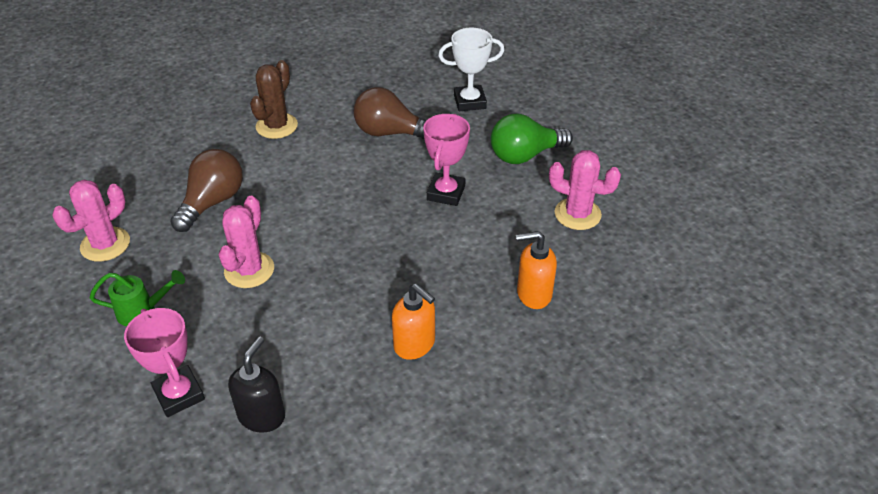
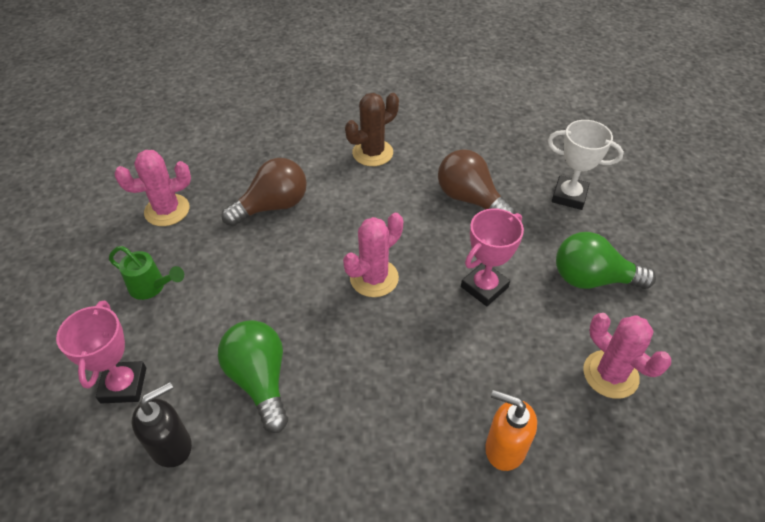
camera: 30 degrees right, 5 degrees up
pink cactus [219,196,274,288] -> pink cactus moved to [343,213,403,297]
orange soap dispenser [392,283,435,360] -> none
none -> green light bulb [218,320,288,433]

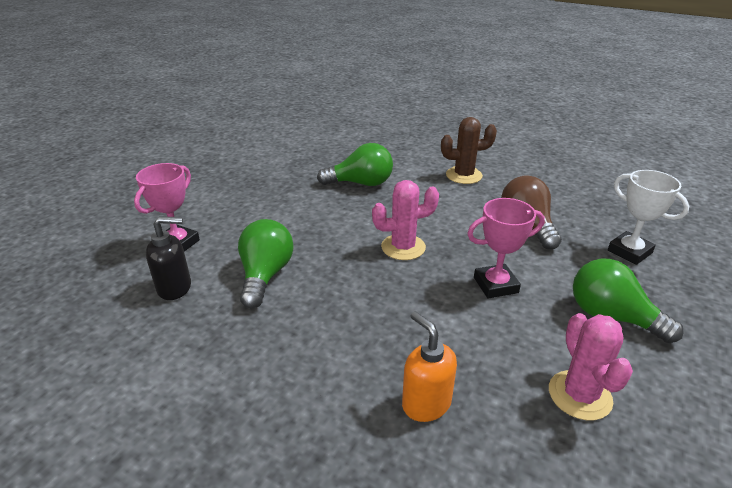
camera: 30 degrees right, 15 degrees down
green watering can [109,246,184,300] -> none
pink cactus [114,150,191,226] -> none
brown light bulb [221,158,307,226] -> green light bulb [317,143,393,186]

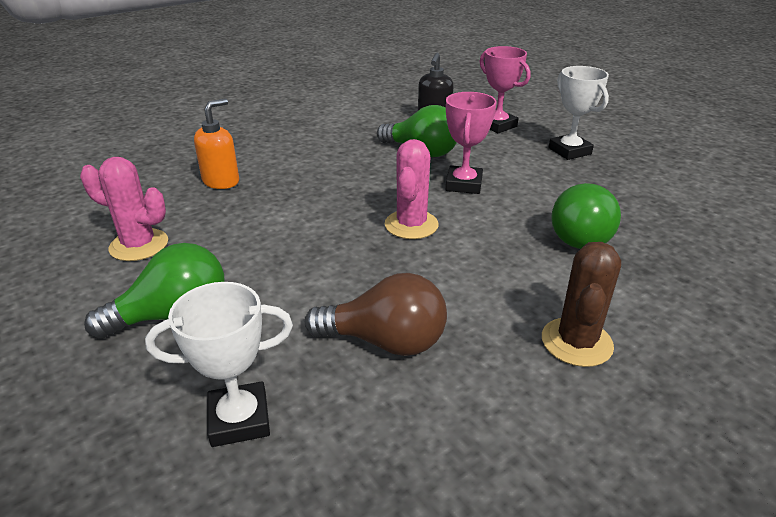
camera: 115 degrees right, 0 degrees up
orange soap dispenser [402,311,457,422] -> orange soap dispenser turned 45 degrees counterclockwise [194,98,239,189]
pink trophy [467,198,545,298] -> pink trophy moved to [446,92,497,194]
none -> white trophy [549,66,609,160]

